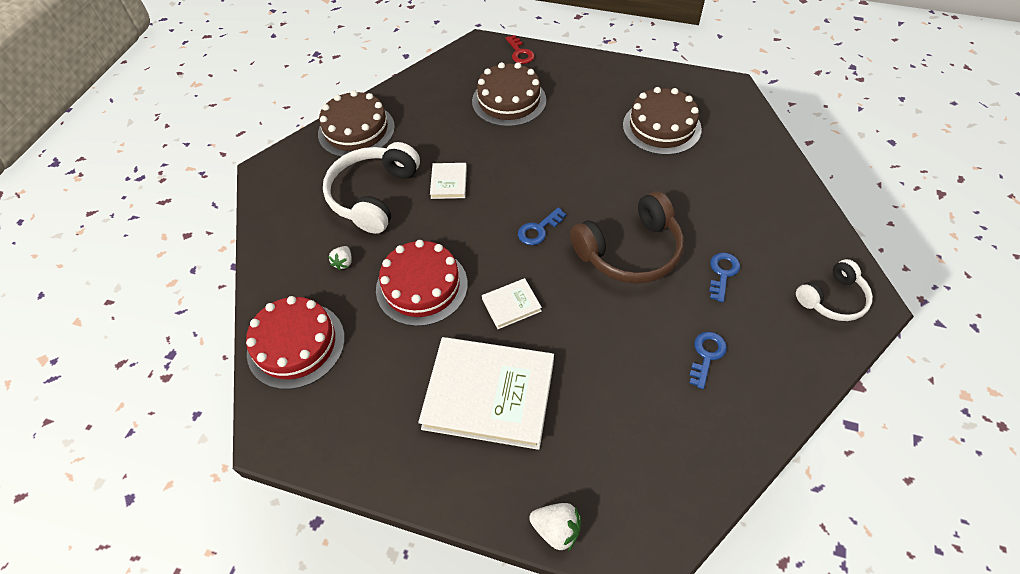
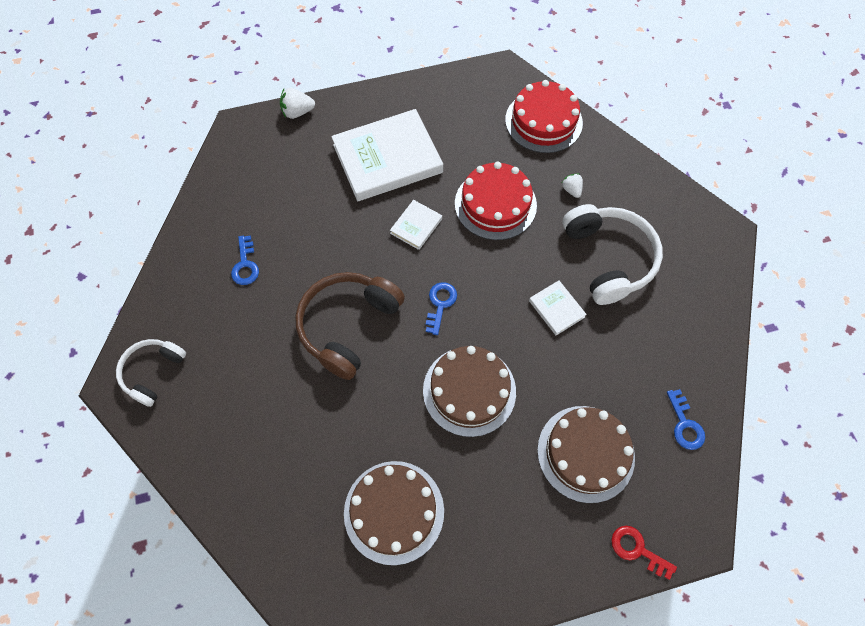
camera: 145 degrees right, 10 degrees up
brown cake [318,90,395,157] -> brown cake moved to [423,346,516,437]
blue key [709,253,740,302] -> blue key moved to [667,389,705,450]

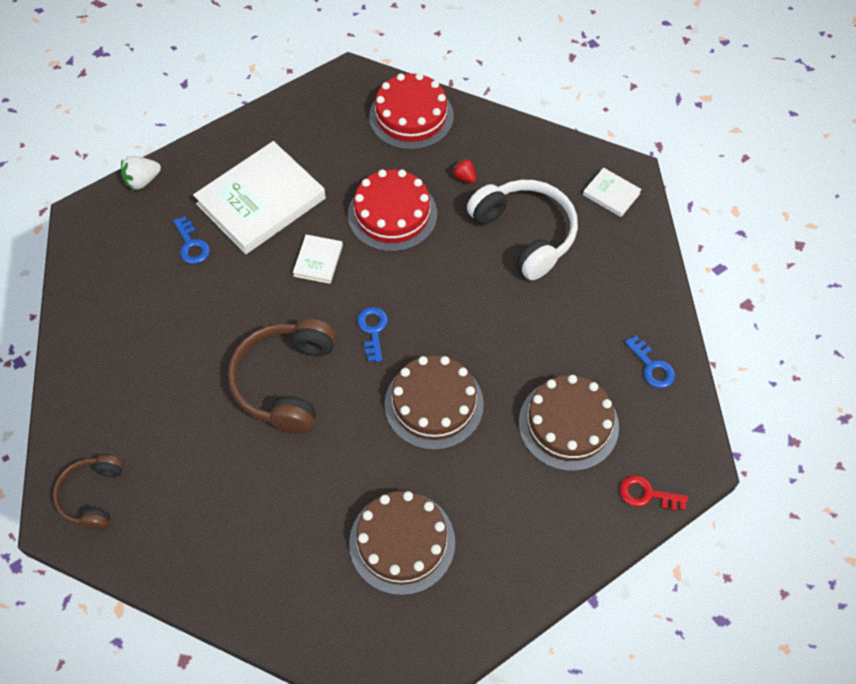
camera: 20 degrees left, 5 degrees down
white headphones [116,339,186,407] -> brown headphones [53,455,124,530]
blue key [231,236,259,285] -> blue key moved to [173,216,210,264]
white book [529,280,587,335] -> white book moved to [583,168,642,217]
white strawberry [562,174,583,198] -> red strawberry [452,158,476,183]

